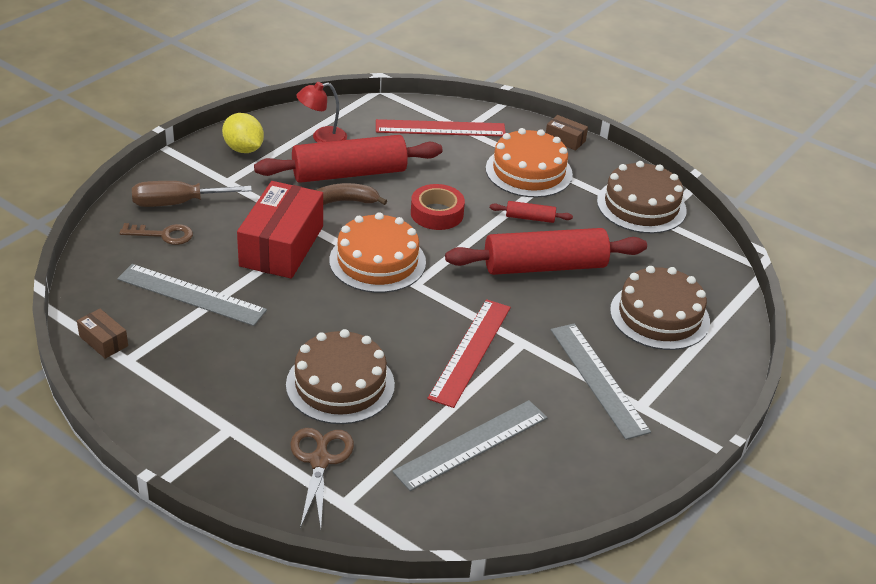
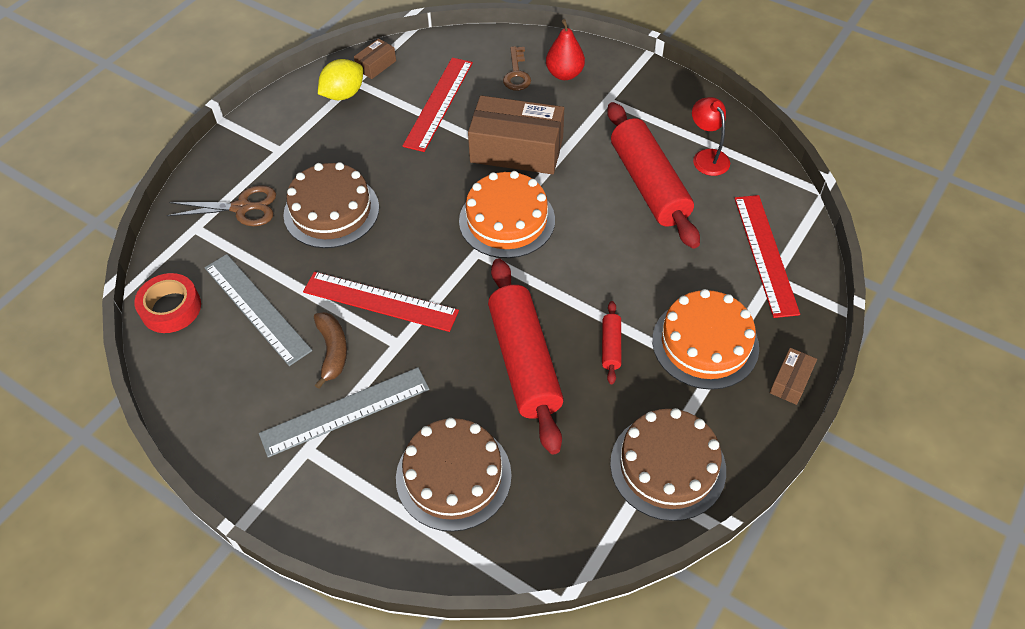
camera: 90 degrees right, 15 degrees up
grey ruler [117,264,267,326] -> red ruler [402,58,473,152]
brown screwdriver [132,181,252,207] -> red pear [546,19,585,80]
yellow lemon [222,113,264,153] -> yellow lemon moved to [318,59,363,100]
red box [237,181,323,279] -> brown box [468,96,564,174]
brown banana [316,183,387,205] -> brown banana moved to [314,312,347,389]
red tape [411,184,465,230] -> red tape moved to [134,273,201,333]

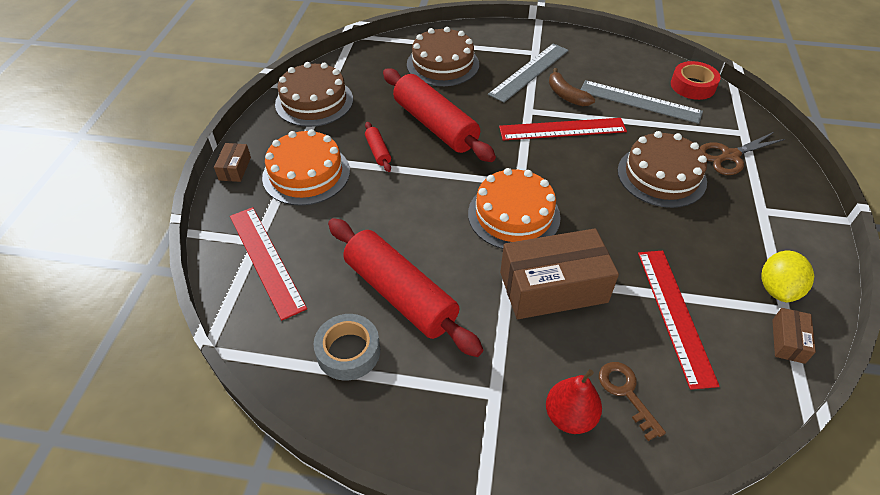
camera: 155 degrees right, 5 degrees down
red lamp [692,97,730,176] -> grey tape [313,314,380,381]

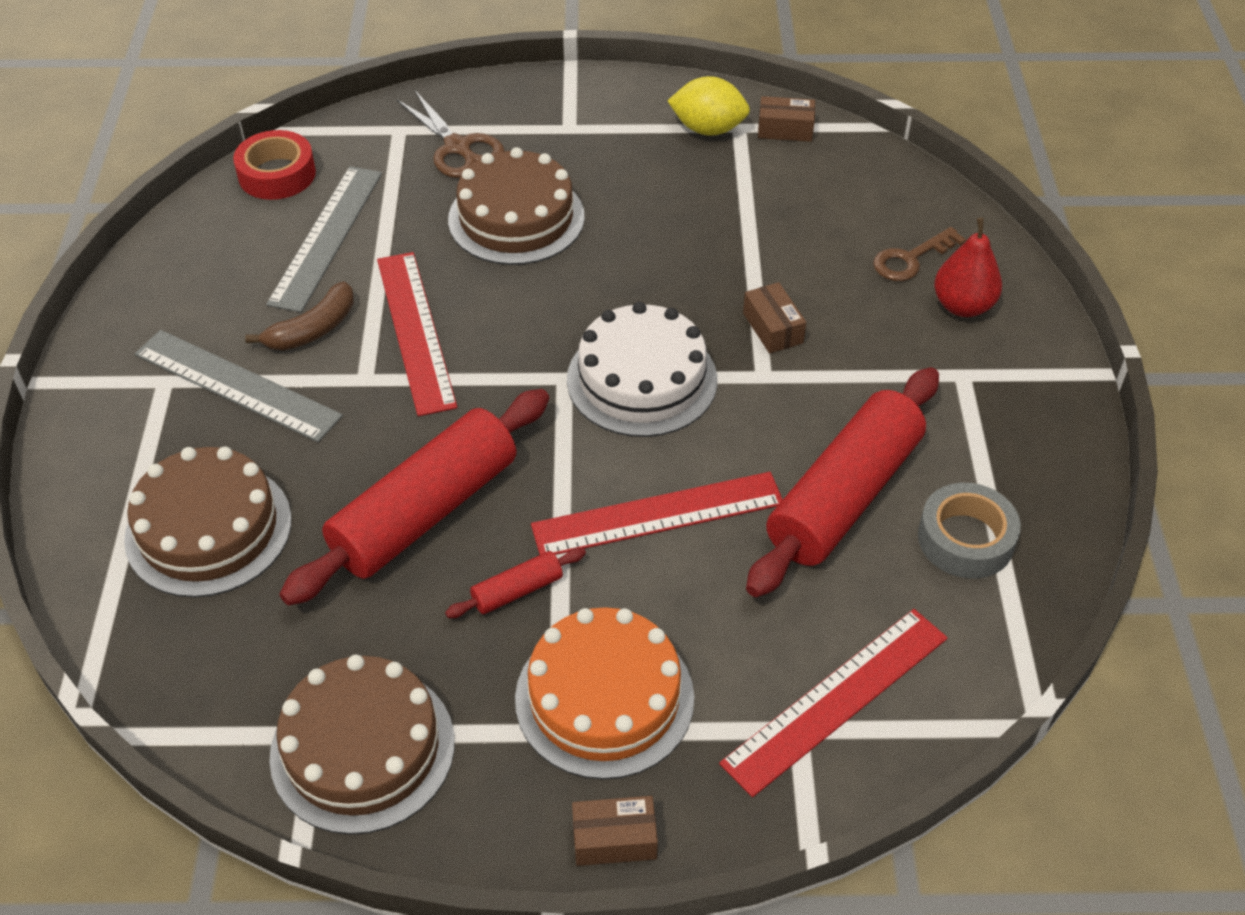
camera: 100 degrees left, 0 degrees up
orange cake [468,168,561,249] -> white cake [567,302,717,437]
brown box [500,228,619,319] -> brown box [743,282,806,353], size x0.45
red ruler [638,251,720,390] -> red ruler moved to [531,472,783,555]

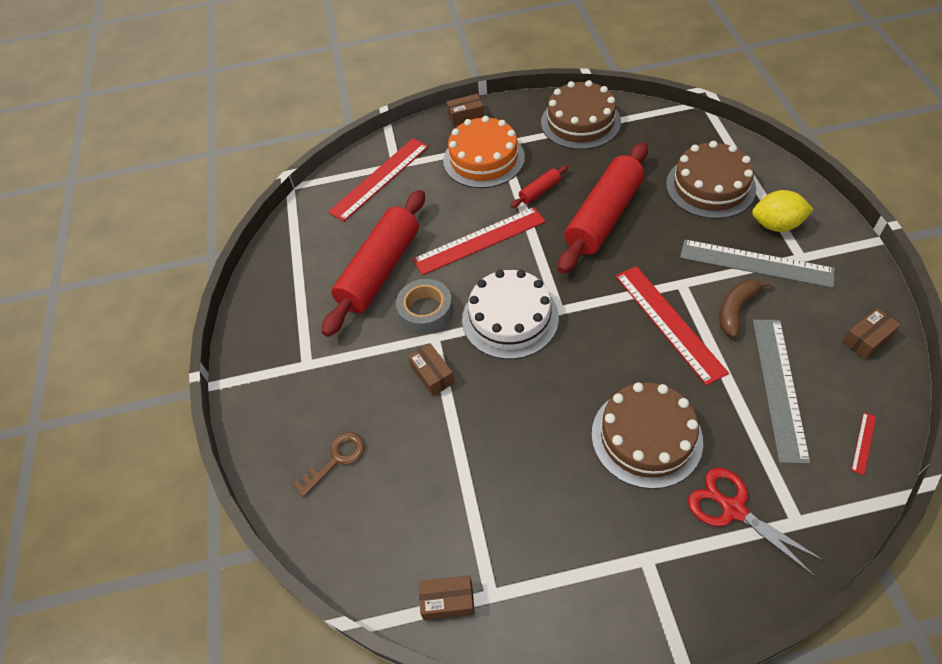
camera: 175 degrees right, 5 degrees up
red tape [233,130,316,200] -> red ruler [851,412,876,475]
brown scissors [397,91,505,178] -> red scissors [688,468,824,577]
yellow lemon [668,76,750,136] -> yellow lemon moved to [752,190,814,232]
grey tape [918,483,1021,578] -> grey tape moved to [396,279,453,334]
red pear [934,218,1002,317] -> none
none -> brown box [843,308,901,359]

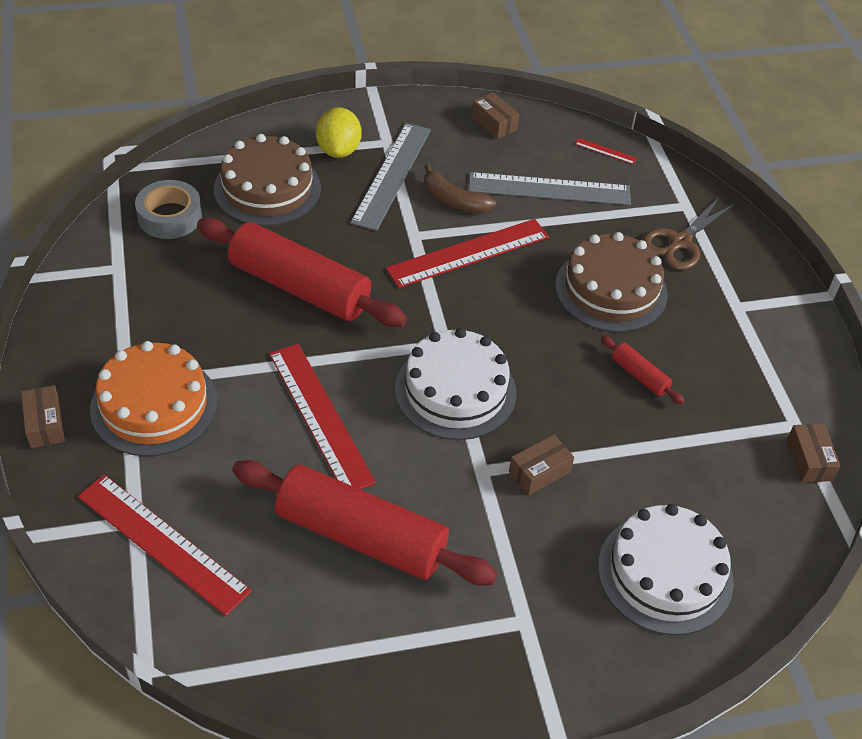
camera: 100 degrees left, 5 degrees down
brown key [293,432,365,497] -> white cake [598,504,734,635]
grey tape [396,279,453,334] -> grey tape moved to [135,180,202,239]
red rolling pin [510,165,568,208] -> red rolling pin moved to [601,336,685,404]
brown cake [541,80,621,150] -> none
red scissors [688,468,824,577] -> brown scissors [642,196,735,270]

